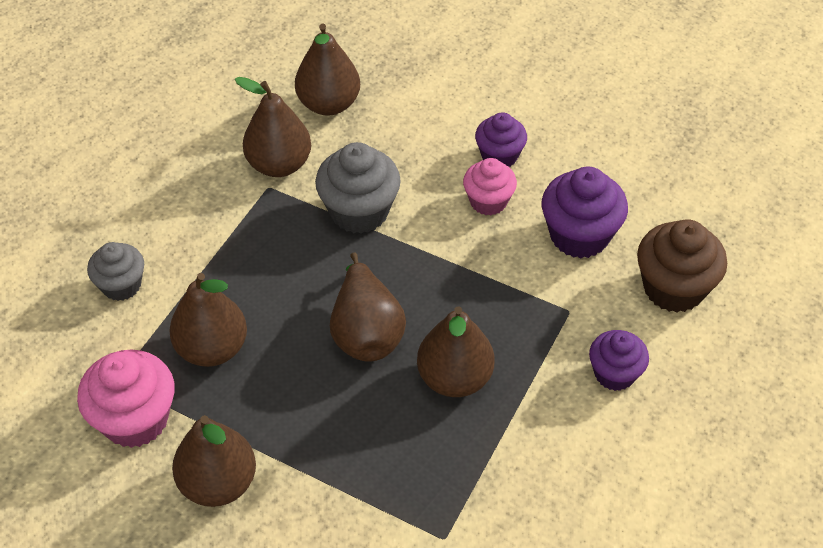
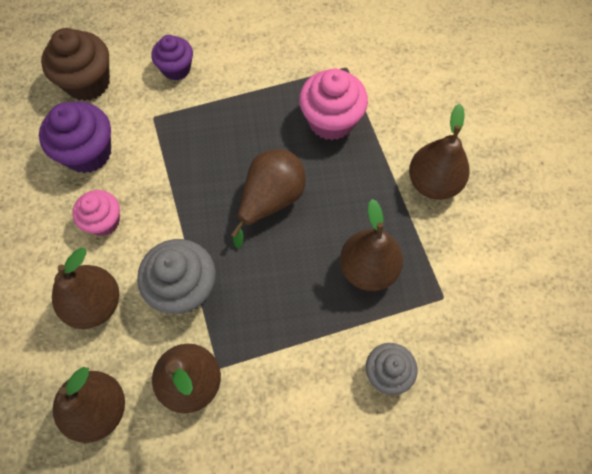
camera: 135 degrees left, 15 degrees up
pink cupcake [77,350,175,448] -> pink cupcake moved to [299,69,368,140]
brown pear [417,306,495,397] -> brown pear moved to [52,248,119,329]
purple cupcake [475,112,527,167] -> none

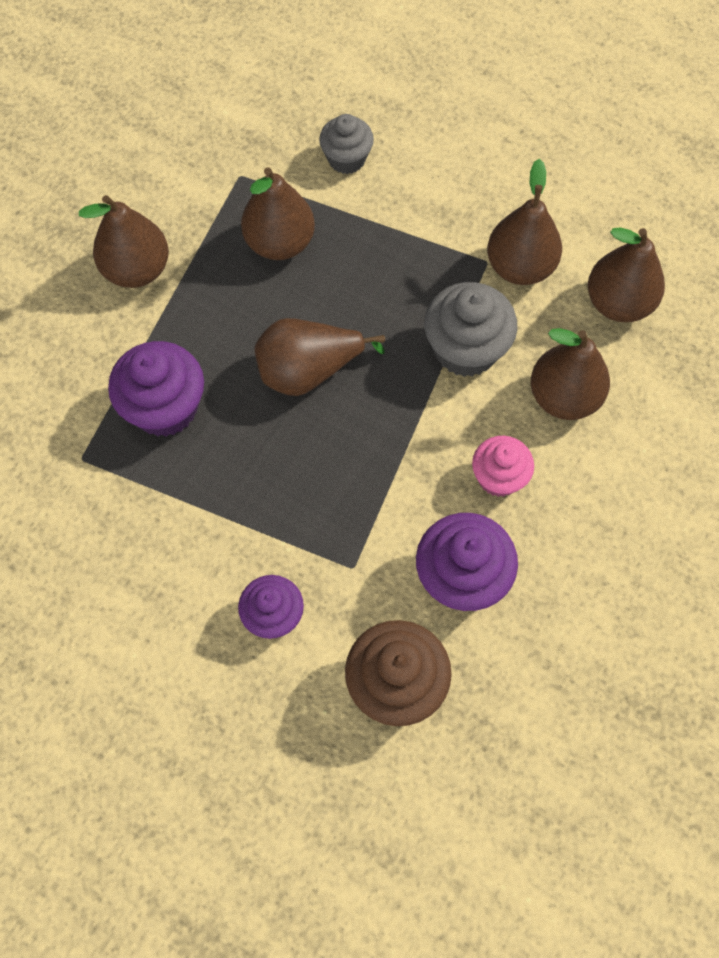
camera: 140 degrees left, 0 degrees up
pink cupcake [299,69,368,140] -> purple cupcake [108,341,204,437]

